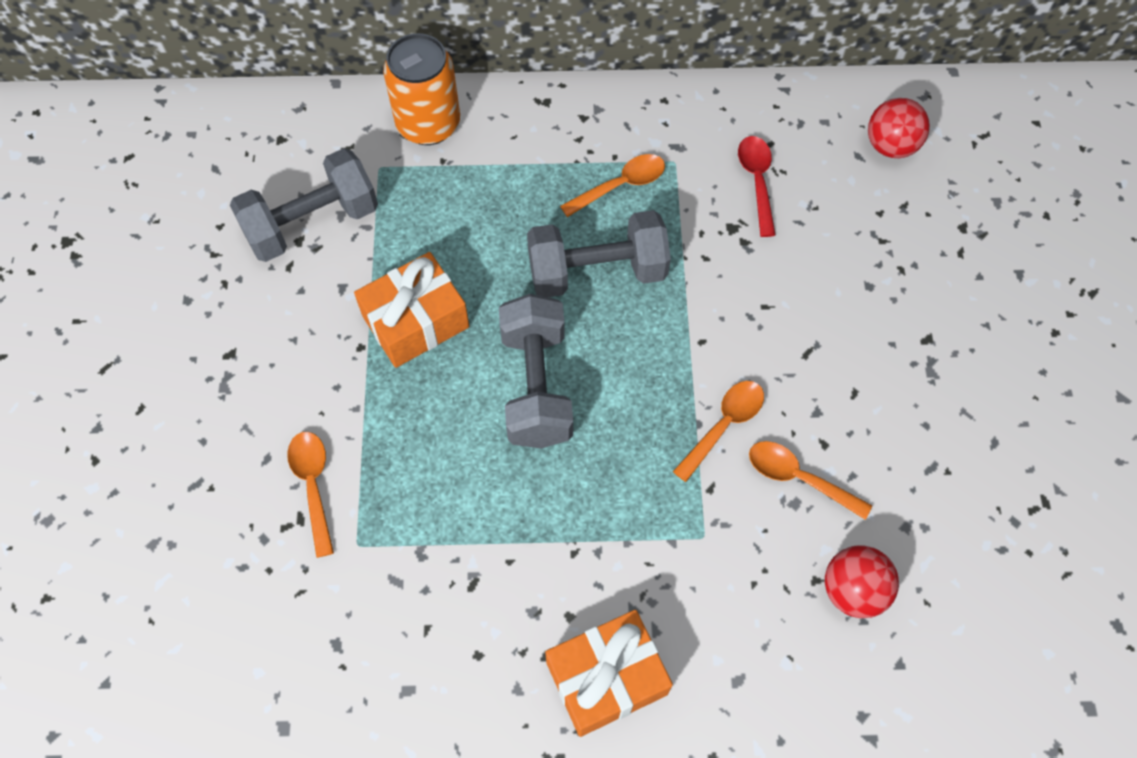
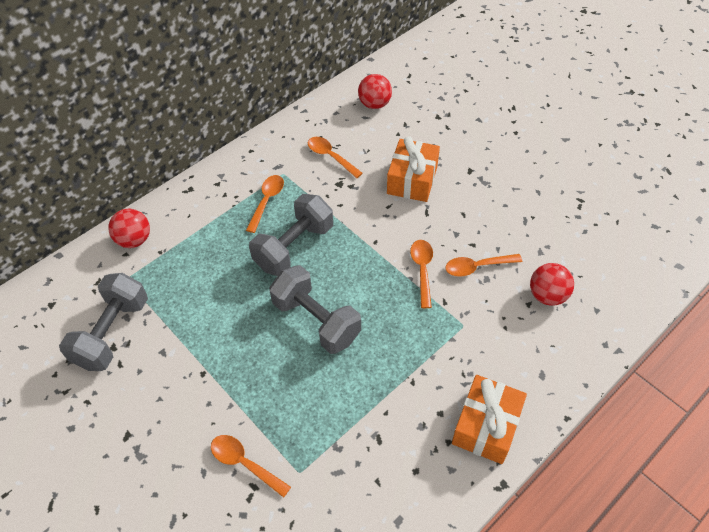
camera: 40 degrees left, 10 degrees down
orange gift [354,252,469,368] -> orange gift moved to [387,136,440,202]
orange can [383,33,460,145] -> red ball [108,209,150,248]
red spoon [738,136,776,237] -> orange spoon [308,137,363,178]

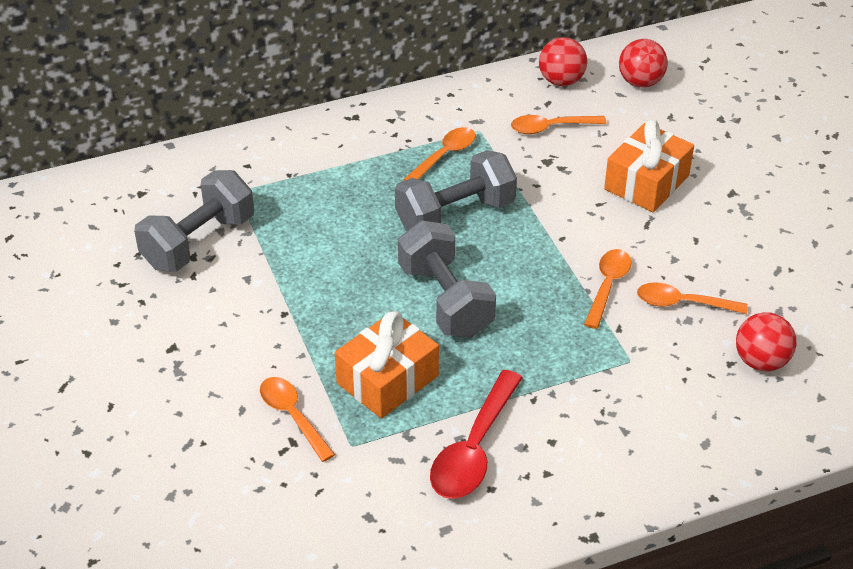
camera: 20 degrees right, 10 degrees down
red ball [108,209,150,248] -> red ball moved to [539,37,587,86]
orange spoon [308,137,363,178] -> orange spoon turned 75 degrees counterclockwise [511,115,607,134]
orange gift [452,375,527,464] -> orange gift moved to [335,311,439,419]
none -> red spoon [430,370,523,499]

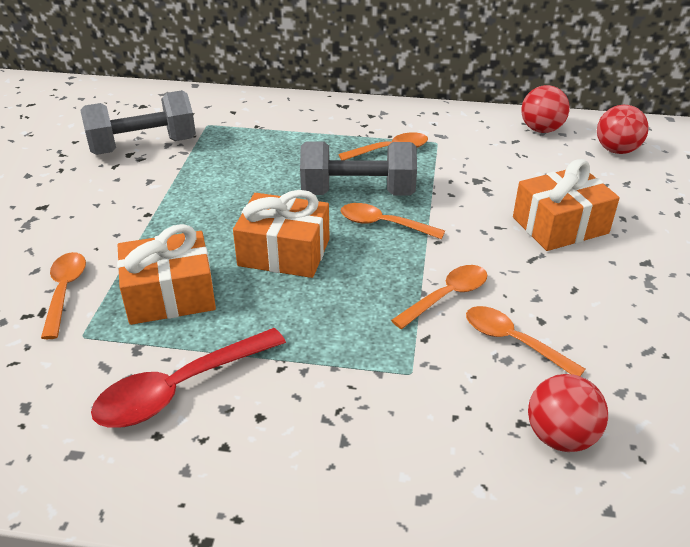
camera: 30 degrees right, 5 degrees down
grey dumbbell [398,221,496,338] -> orange gift [233,190,330,278]
orange spoon [511,115,607,134] -> orange spoon moved to [341,203,445,239]

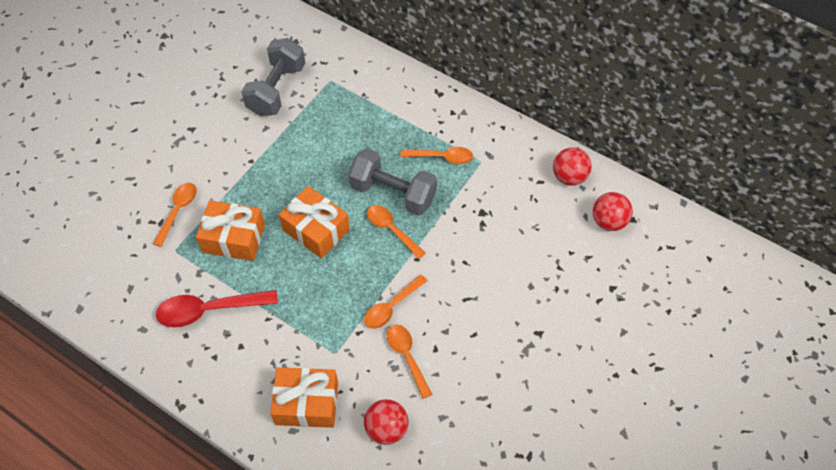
camera: 25 degrees right, 20 degrees up
grey dumbbell [80,90,196,155] -> grey dumbbell turned 75 degrees counterclockwise [241,38,305,116]
orange spoon [391,265,487,329] -> orange spoon turned 150 degrees clockwise [364,274,428,329]
orange gift [513,159,620,251] -> orange gift moved to [270,367,338,428]

